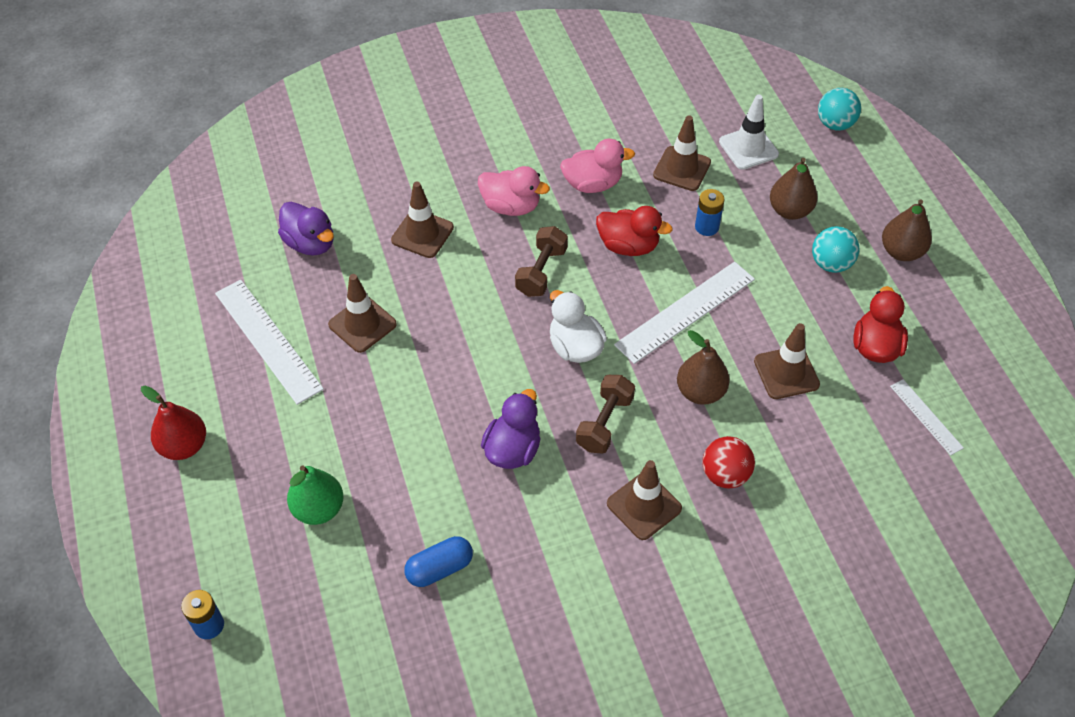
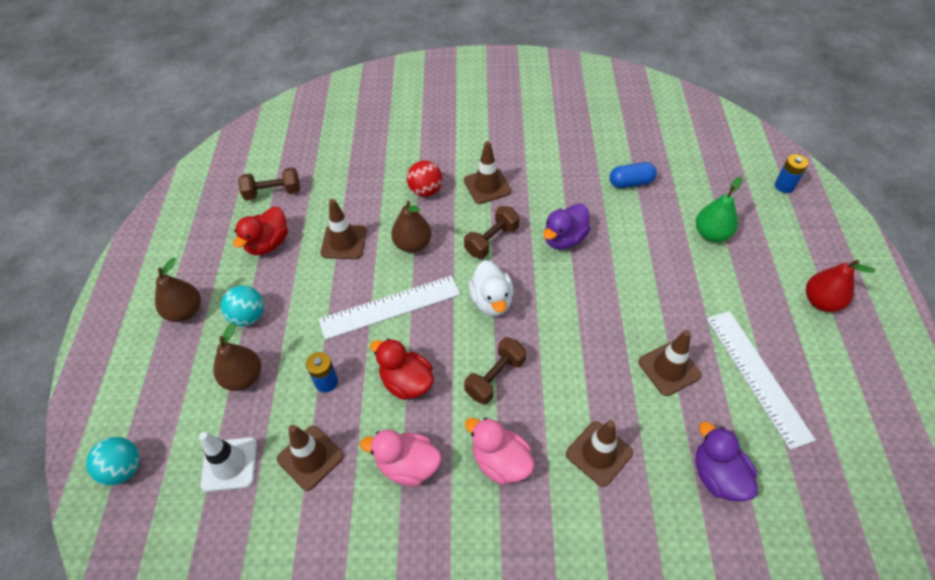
camera: 160 degrees left, 0 degrees up
white ruler [890,379,964,456] -> brown dumbbell [238,167,300,200]

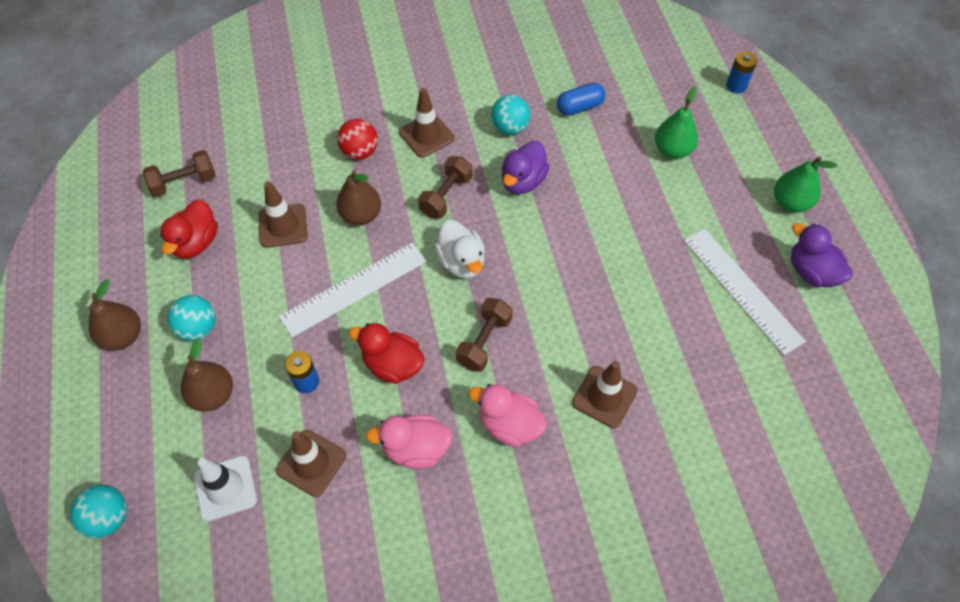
camera: 15 degrees left, 5 degrees up
brown traffic cone [638,330,702,396] -> none
purple duck [696,421,758,502] -> purple duck moved to [791,223,853,287]
red pear [806,260,875,312] -> green pear [774,157,837,213]
none -> turquoise ball [491,95,531,135]

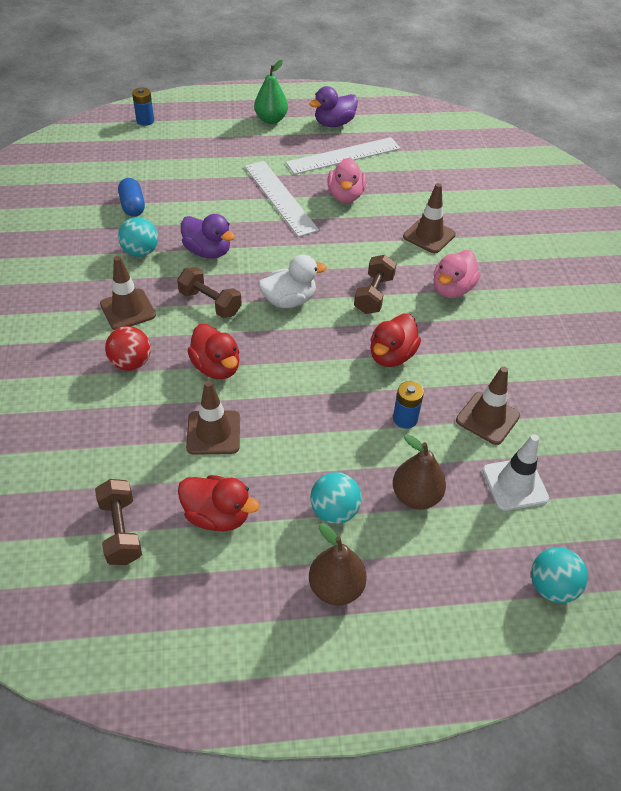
camera: 85 degrees left, 10 degrees down
white ruler [279,243,427,337] -> white ruler moved to [245,161,319,237]
brown pear [336,170,381,225] -> red duck [188,324,239,379]
pink duck [366,415,453,469] -> pink duck moved to [328,158,366,203]
brown dumbbell [456,298,513,372] -> brown dumbbell turned 75 degrees clockwise [354,255,397,314]
green pear [655,87,698,159] -> none

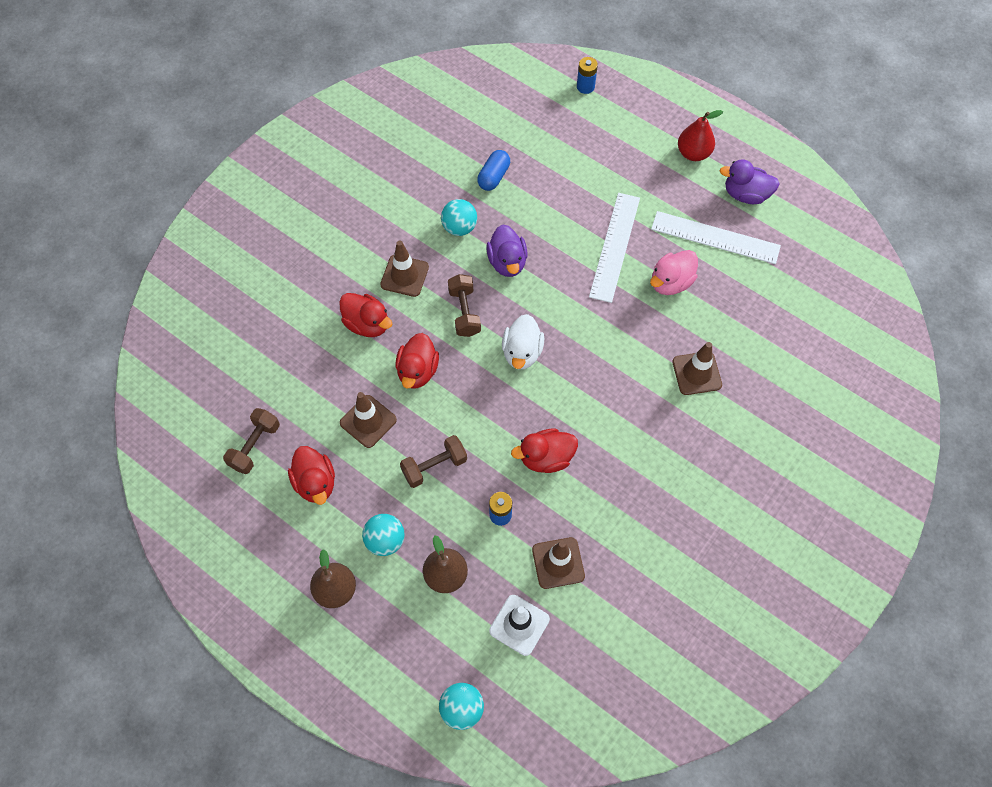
camera: 45 degrees right, 15 degrees up
red ball [105,326,151,371] -> red duck [339,293,392,337]
green pear [254,60,288,124] -> red pear [678,110,723,161]
white duck [259,254,326,308] -> white duck turned 75 degrees clockwise [502,314,544,369]
brown dumbbell [354,255,397,314] -> brown dumbbell moved to [400,435,467,488]
pink duck [434,250,480,298] -> none

